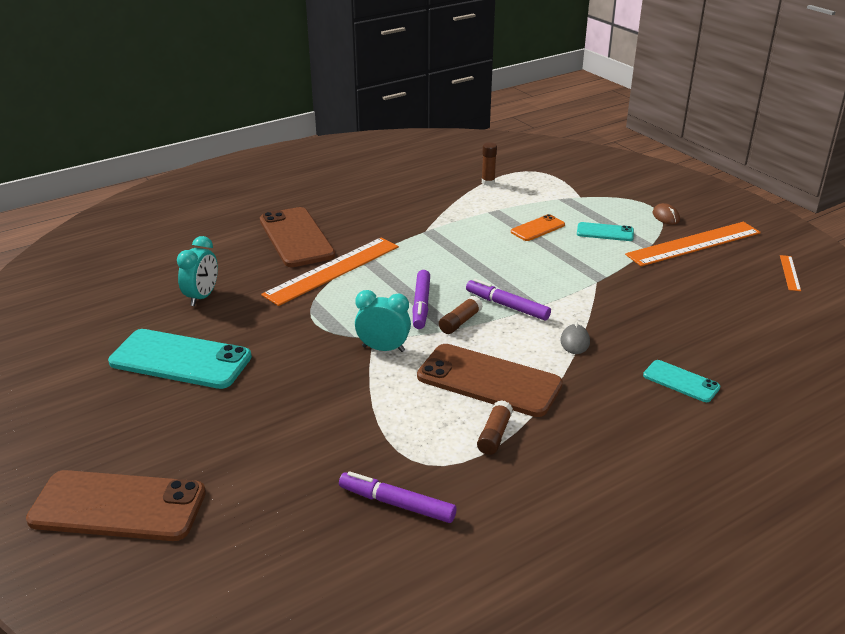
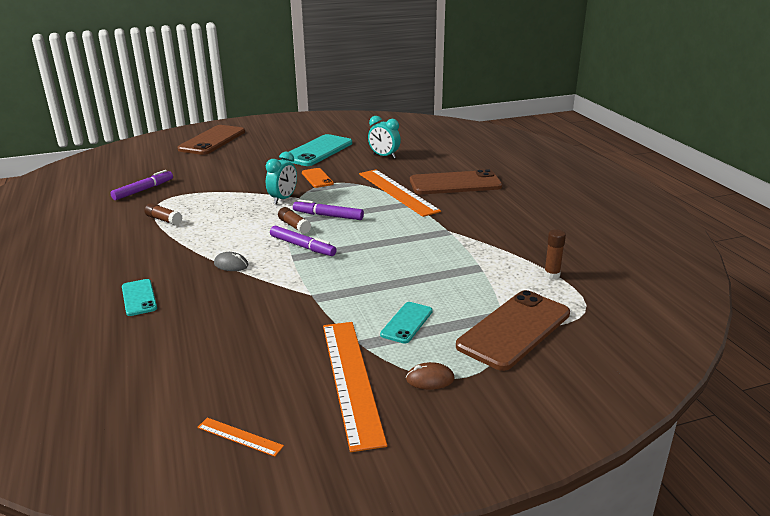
camera: 105 degrees right, 5 degrees down
brown phone [417,344,563,417] -> brown phone moved to [456,290,570,371]
purple marker [466,279,551,321] -> purple marker turned 75 degrees clockwise [270,226,337,256]
orange phone [511,214,565,241] -> orange phone moved to [302,168,334,188]
turquoise phone [643,360,720,402] -> turquoise phone turned 75 degrees counterclockwise [122,279,157,316]

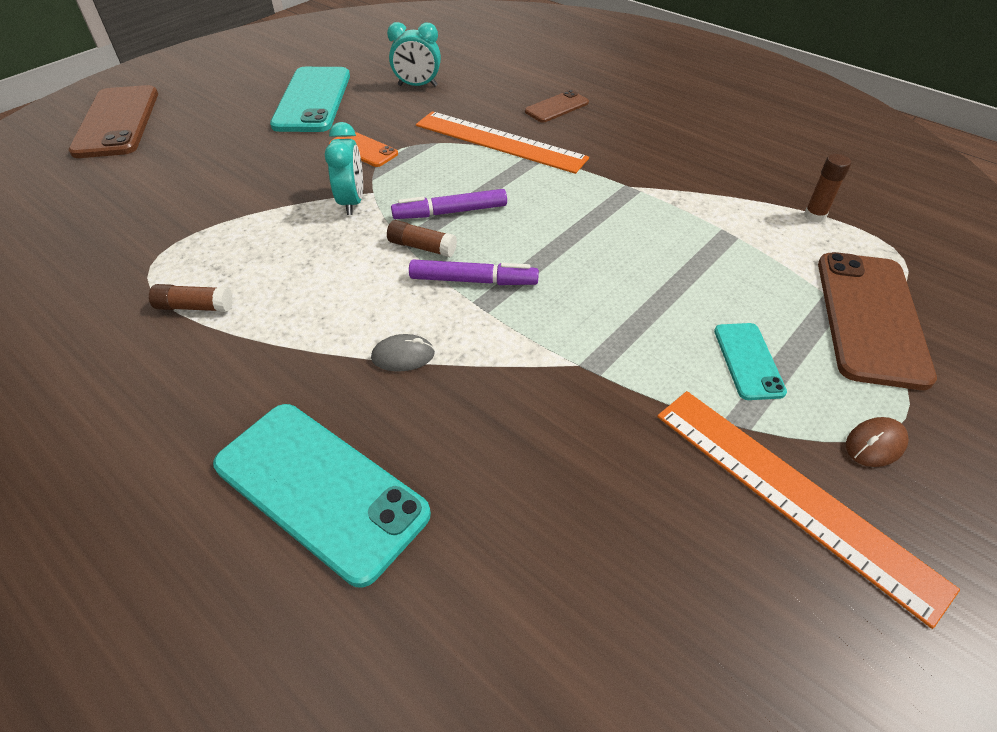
camera: 30 degrees left, 20 degrees up
purple marker [110,170,173,200] -> none
turquoise phone [122,279,157,316] -> turquoise phone [213,404,431,588], size x1.94
orange ruler [197,418,284,457] -> none
brown phone [410,169,502,194] -> brown phone [525,90,589,123], size x0.52

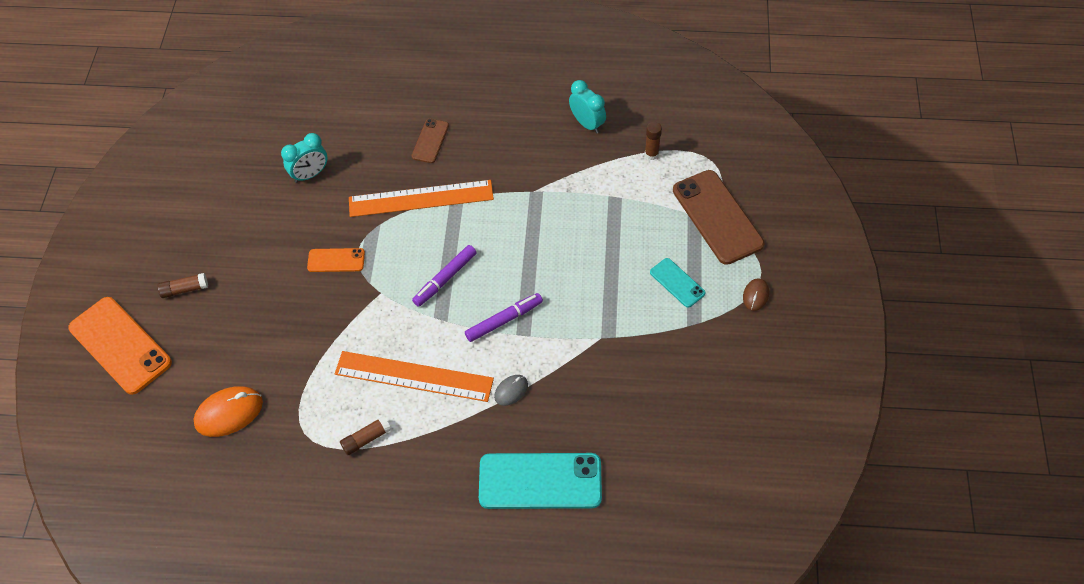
camera: 35 degrees left, 10 degrees up
brown phone [69,85,158,158] -> orange phone [68,297,172,395]
turquoise phone [270,67,350,132] -> none
turquoise clock [325,122,363,215] -> turquoise clock moved to [569,80,606,134]
brown glue stick [387,220,457,257] -> brown glue stick moved to [158,273,208,298]
orange ruler [657,391,960,629] -> orange ruler moved to [335,351,494,402]
none -> orange mouse [193,386,263,437]

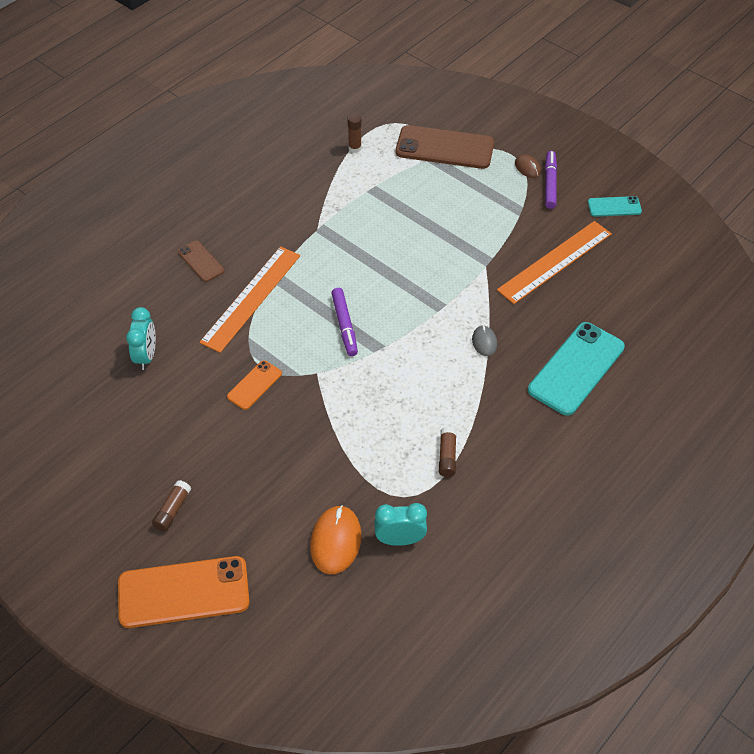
camera: 55 degrees left, 5 degrees down
orange ruler [335,351,494,402] -> orange ruler moved to [497,221,612,304]
purple marker [465,293,543,342] -> purple marker moved to [545,151,557,209]
turquoise clock [569,80,606,134] -> turquoise clock moved to [374,503,427,546]
turquoise phone [650,258,706,308] -> turquoise phone moved to [588,196,642,217]

